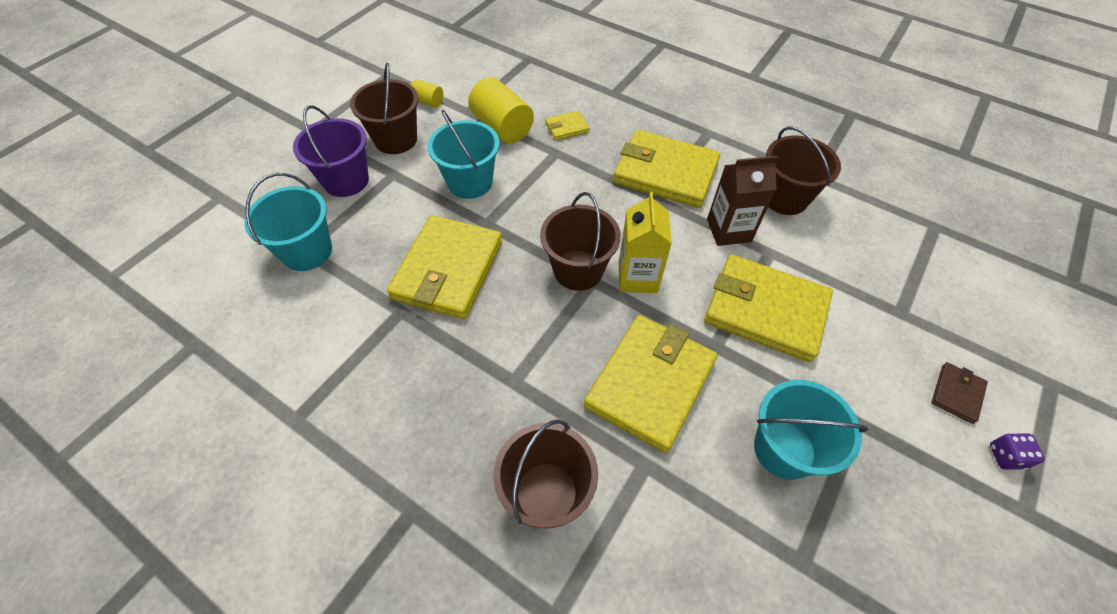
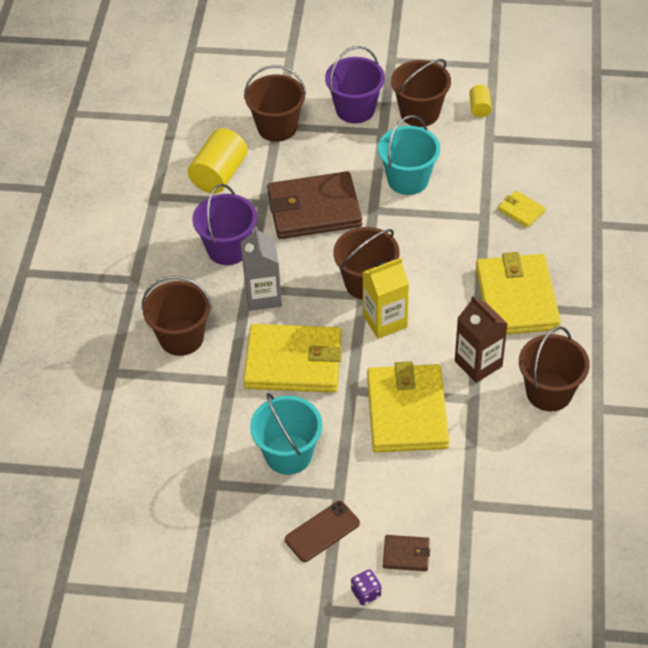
camera: 65 degrees right, 5 degrees down
turquoise bucket [244,173,332,271] -> brown bucket [244,65,306,142]
yellow wallet [387,215,502,319] -> brown wallet [267,171,362,239]
yellow cylinder [468,77,534,143] -> yellow cylinder moved to [188,128,248,194]
none -> purple bucket [192,184,257,265]
none -> grey carton [240,226,282,311]
none -> brown phone [285,501,360,562]

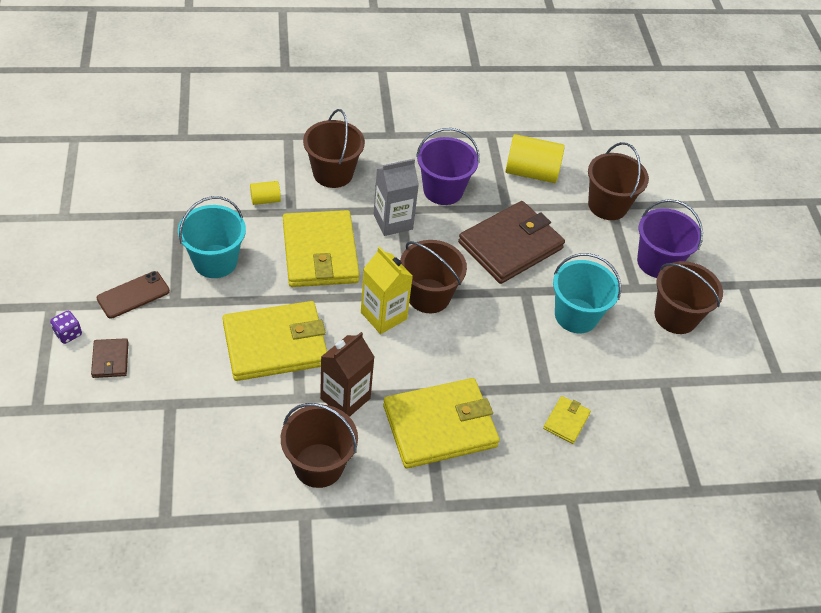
camera: 70 degrees right, 0 degrees up
brown wallet [267,171,362,239] -> brown wallet turned 75 degrees clockwise [458,201,565,284]
brown phone [285,501,360,562] -> brown phone turned 75 degrees counterclockwise [97,271,170,319]
yellow cylinder [469,85,492,117] -> yellow cylinder moved to [250,181,281,205]

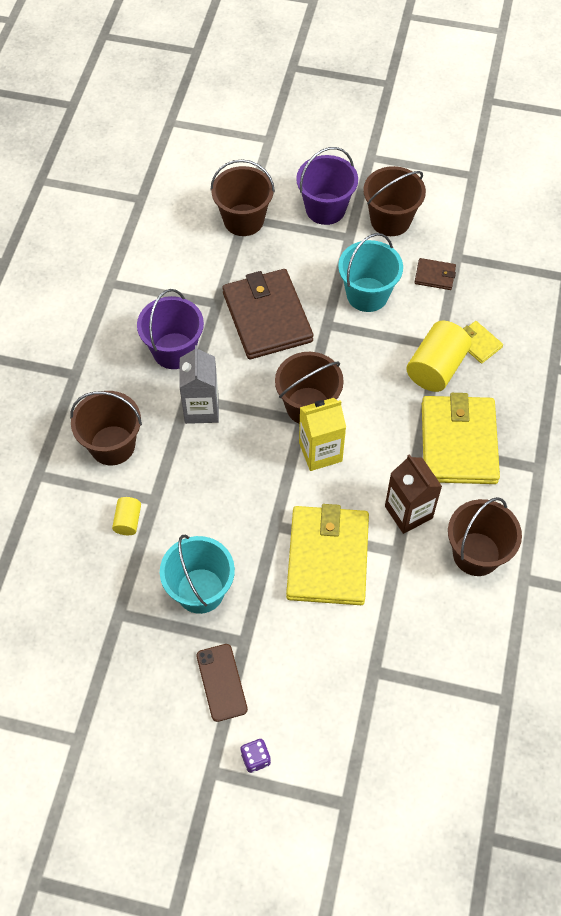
camera: 65 degrees left, 10 degrees up
brown wallet [91,338,129,378] -> brown wallet moved to [414,258,456,290]
yellow wallet [283,210,360,287] -> none
yellow cylinder [505,134,565,183] -> yellow cylinder moved to [406,321,472,392]

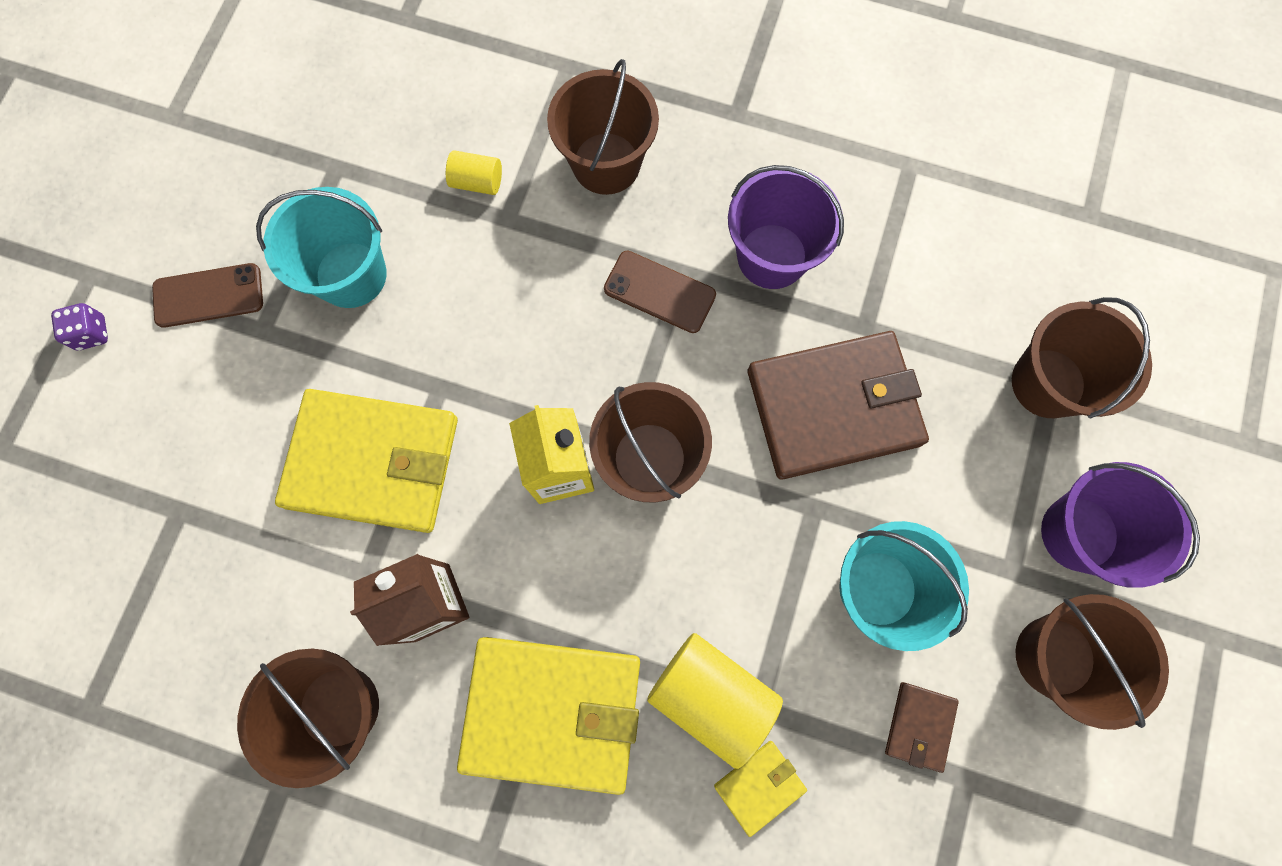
camera: 95 degrees right, 15 degrees up
grey carton [179,345,219,424] -> brown phone [604,250,716,333]

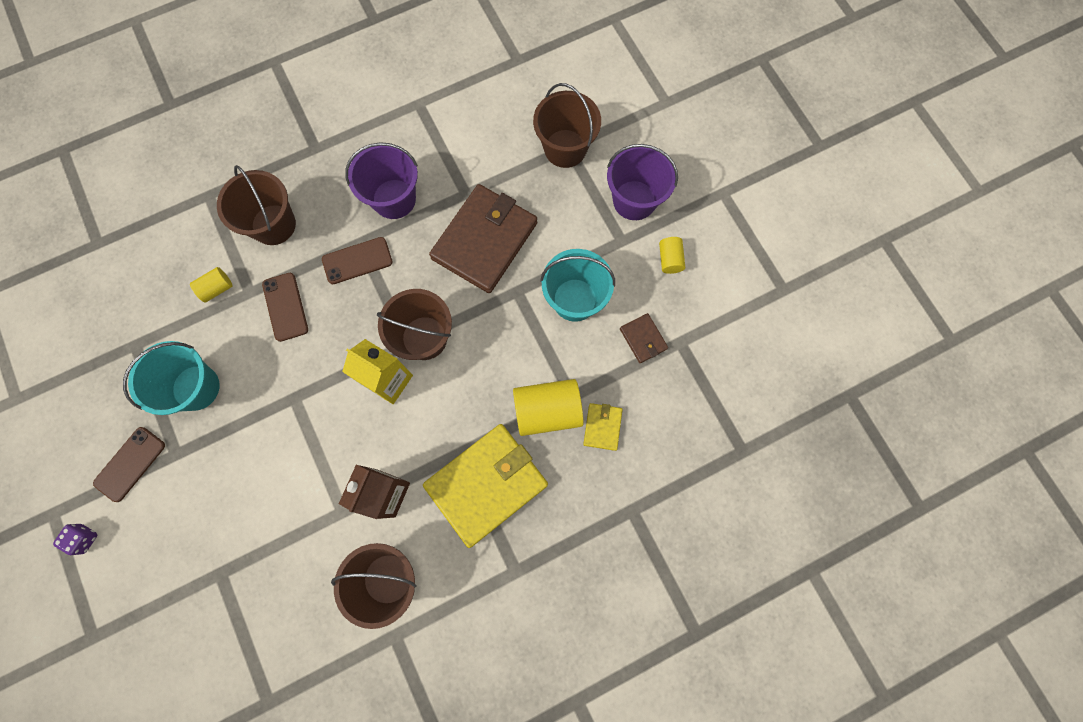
camera: 45 degrees left, 0 degrees up
yellow wallet [275,389,458,533] -> none
brown bucket [1015,594,1169,730] -> yellow cylinder [659,237,685,274]
none -> brown phone [262,273,308,342]

